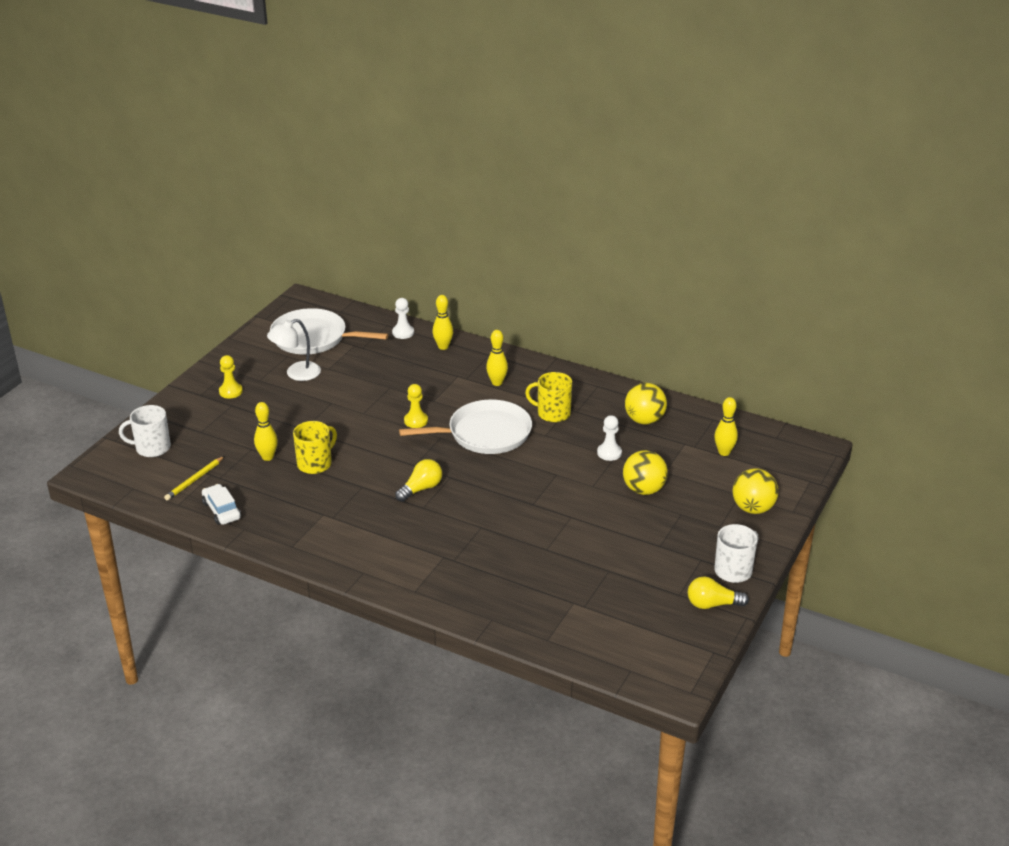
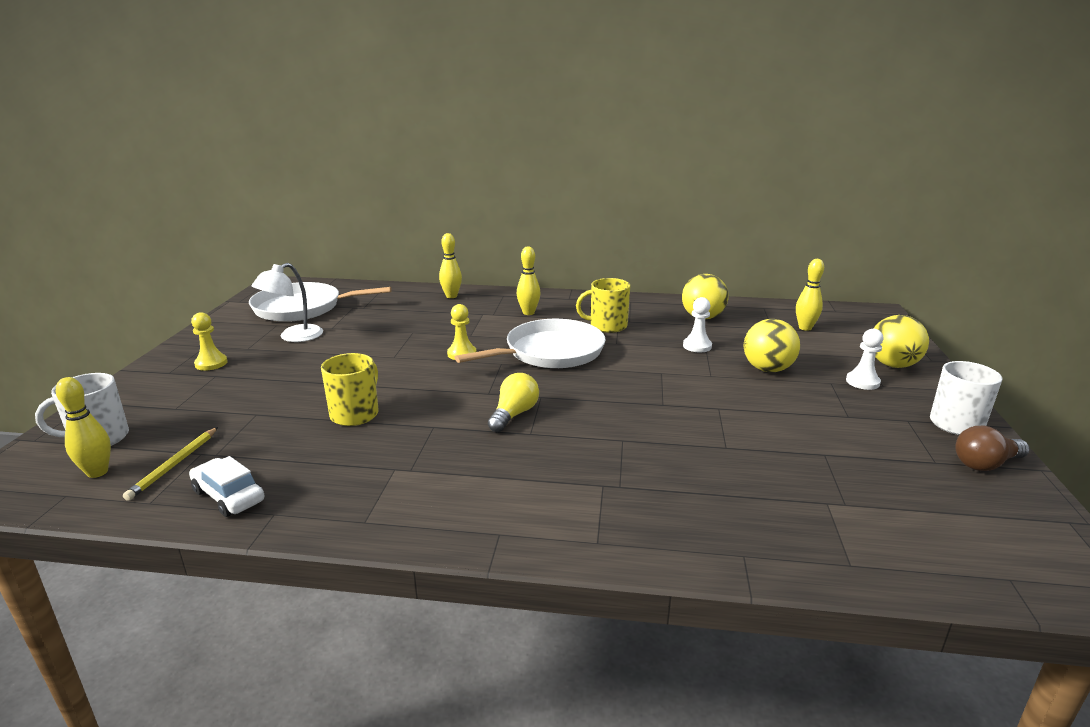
camera: 20 degrees left, 10 degrees down
yellow bowling pin [254,402,278,461] -> yellow bowling pin moved to [56,377,111,478]
white pawn [392,298,414,339] -> white pawn moved to [846,329,884,390]
yellow light bulb [688,576,749,609] -> brown light bulb [955,425,1030,471]

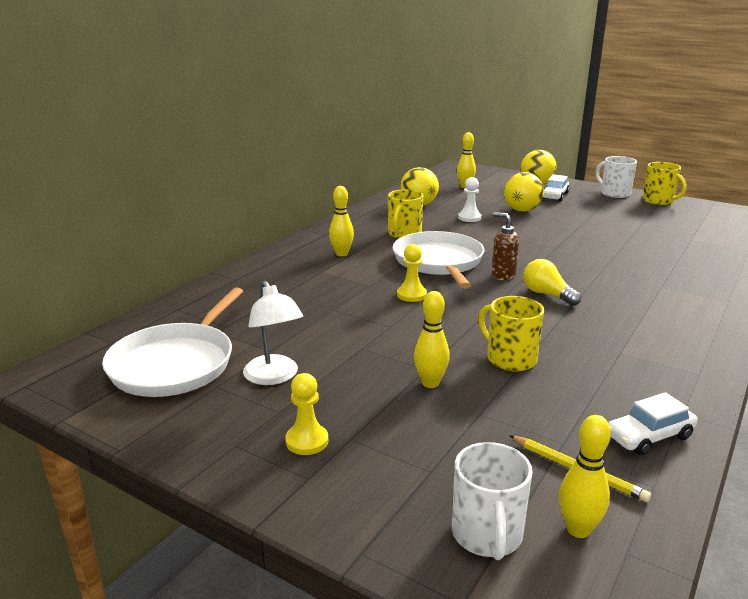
camera: 65 degrees left, 0 degrees up
yellow bowling pin [439,233,462,298] -> yellow bowling pin moved to [414,291,450,388]
white pawn [846,329,884,390] -> white car [543,174,570,201]
brown light bulb [955,425,1030,471] -> yellow mug [643,162,687,205]
none -> brown soap dispenser [492,212,519,280]

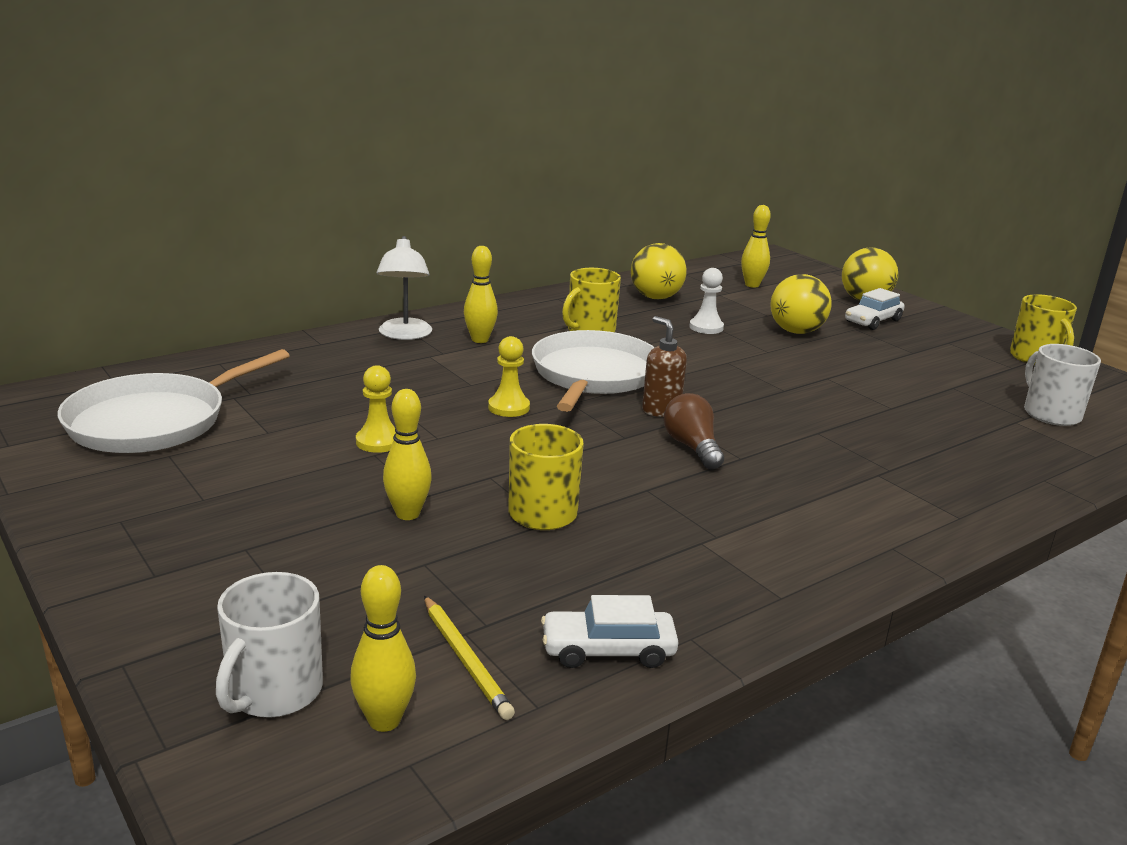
camera: 20 degrees right, 0 degrees up
white lamp [243,281,303,385] -> white lamp moved to [376,236,432,340]
yellow pawn [285,373,329,455] -> yellow pawn moved to [356,365,396,453]
yellow light bulb [523,259,581,306] -> brown light bulb [663,393,724,469]
white mug [596,156,637,198] -> white mug moved to [1024,344,1101,426]

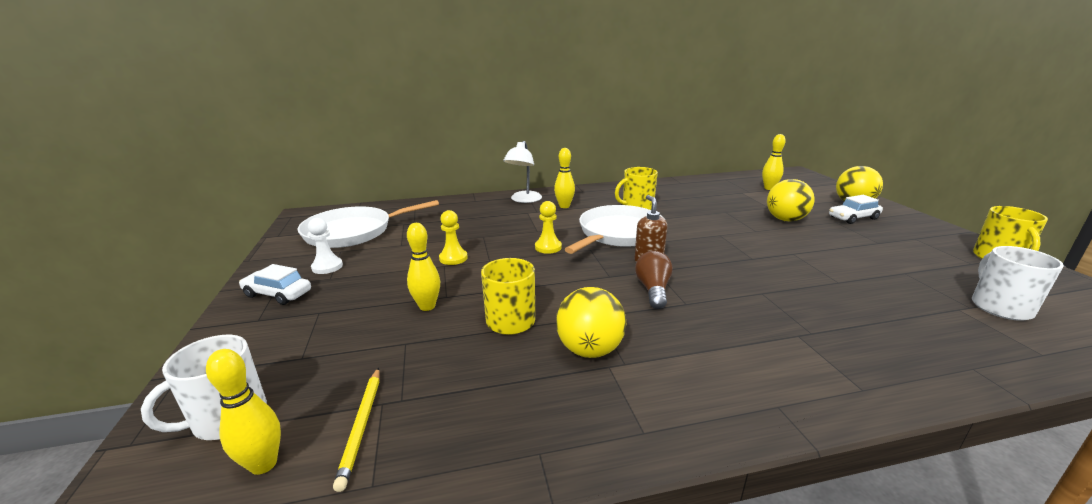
camera: 25 degrees right, 0 degrees up
white car [541,595,678,668] -> white car moved to [239,264,311,305]
yellow ball [631,243,687,299] -> yellow ball moved to [556,287,626,358]
white pawn [689,268,724,334] -> white pawn moved to [308,218,343,274]

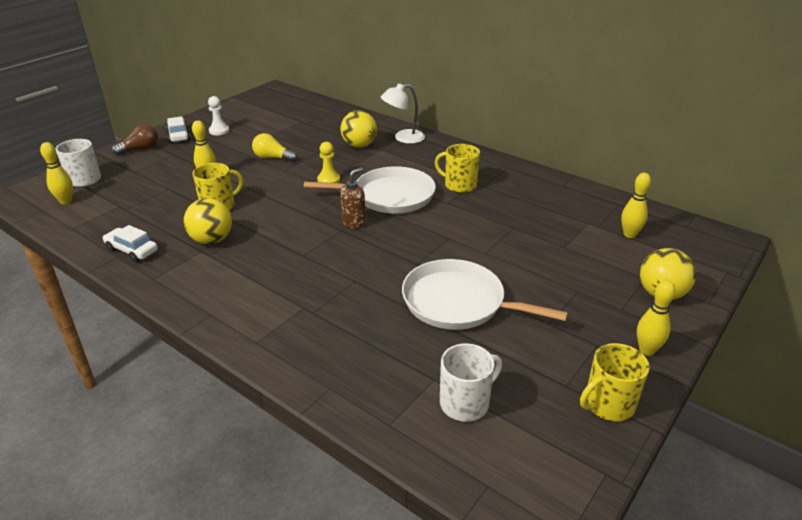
camera: 50 degrees right, 10 degrees up
white pan [297,200,439,248] -> white pan moved to [402,259,568,330]
yellow pencil [333,368,380,492] -> none
yellow pawn [439,210,468,265] -> yellow light bulb [252,133,297,162]
yellow bowling pin [554,148,575,208] -> yellow bowling pin moved to [637,280,676,356]
brown light bulb [635,251,673,309] -> brown light bulb moved to [112,124,158,155]
yellow ball [767,179,814,222] -> yellow ball moved to [340,111,377,148]
white car [829,195,883,224] -> white car moved to [103,225,158,262]

